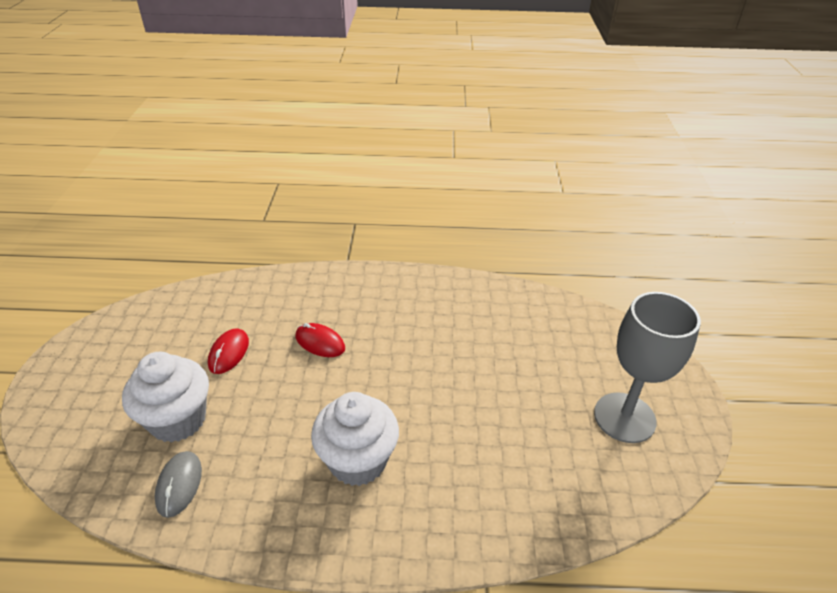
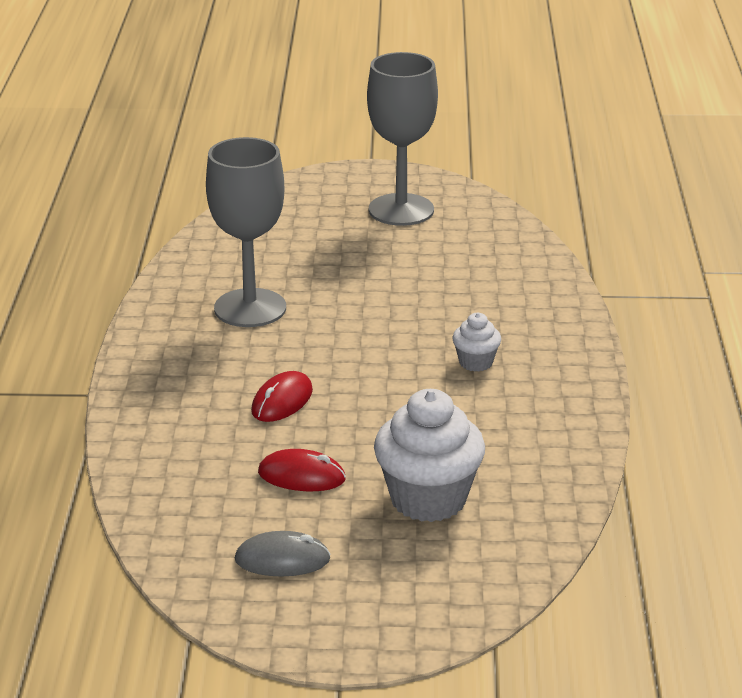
camera: 90 degrees left, 10 degrees down
grey mouse [155,451,202,518] -> grey mouse moved to [235,531,331,577]
white cupcake [311,392,399,486] -> white cupcake [452,313,501,372], size x0.50
none -> grey goblet [206,137,286,327]

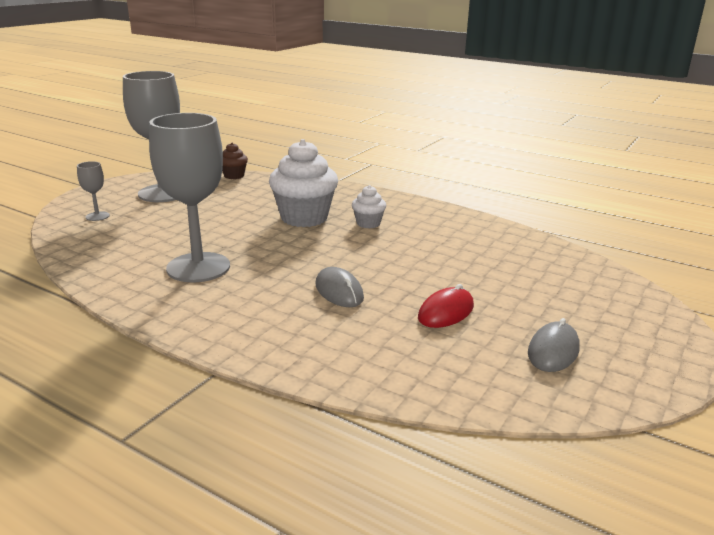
camera: 60 degrees left, 5 degrees down
red mouse [251,371,313,422] -> grey mouse [315,267,364,307]
white cupcake [374,389,485,522] -> white cupcake moved to [269,139,338,227]
none -> grey goblet [77,161,110,221]
none -> brown cupcake [222,143,248,179]

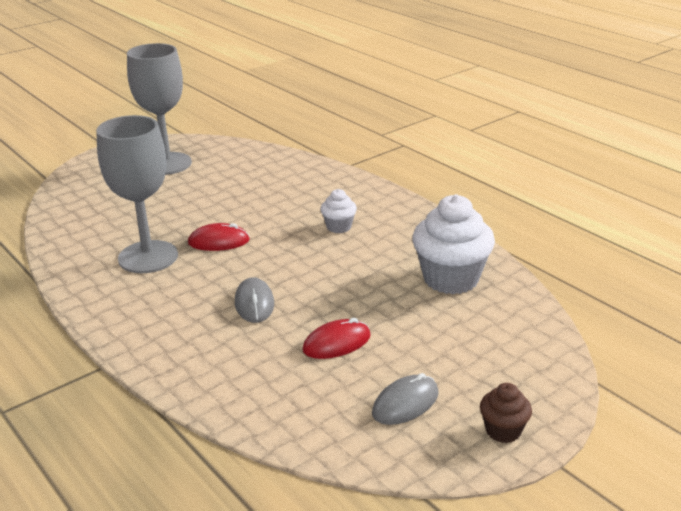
camera: 20 degrees right, 5 degrees up
grey goblet [77,161,110,221] -> none
brown cupcake [222,143,248,179] -> brown cupcake moved to [480,383,532,443]
white cupcake [269,139,338,227] -> white cupcake moved to [412,194,495,294]
none -> red mouse [188,223,250,251]

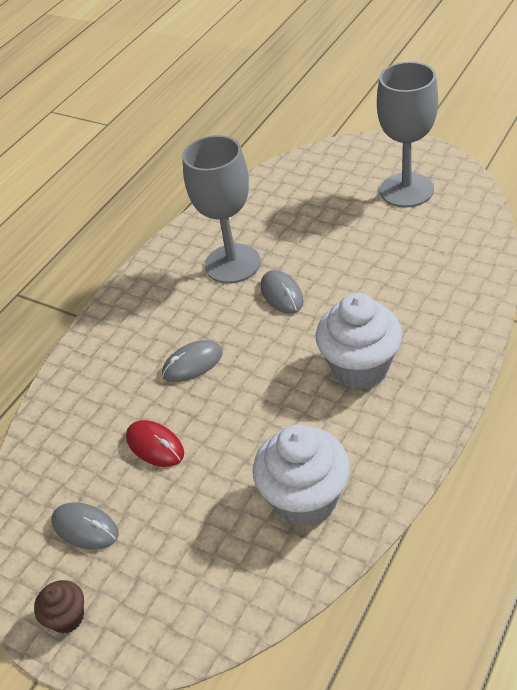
camera: 75 degrees right, 15 degrees up
red mouse [188,223,250,251] -> grey mouse [261,270,304,314]
white cupcake [320,189,357,233] -> white cupcake [316,293,402,389], size x2.01

